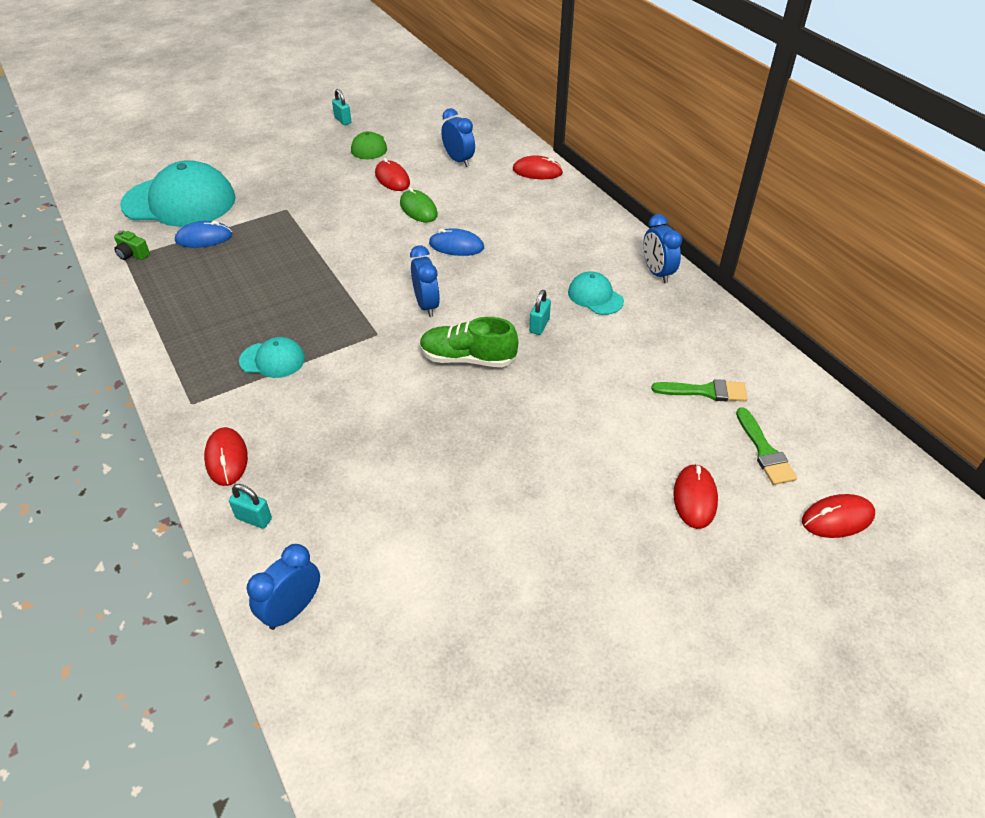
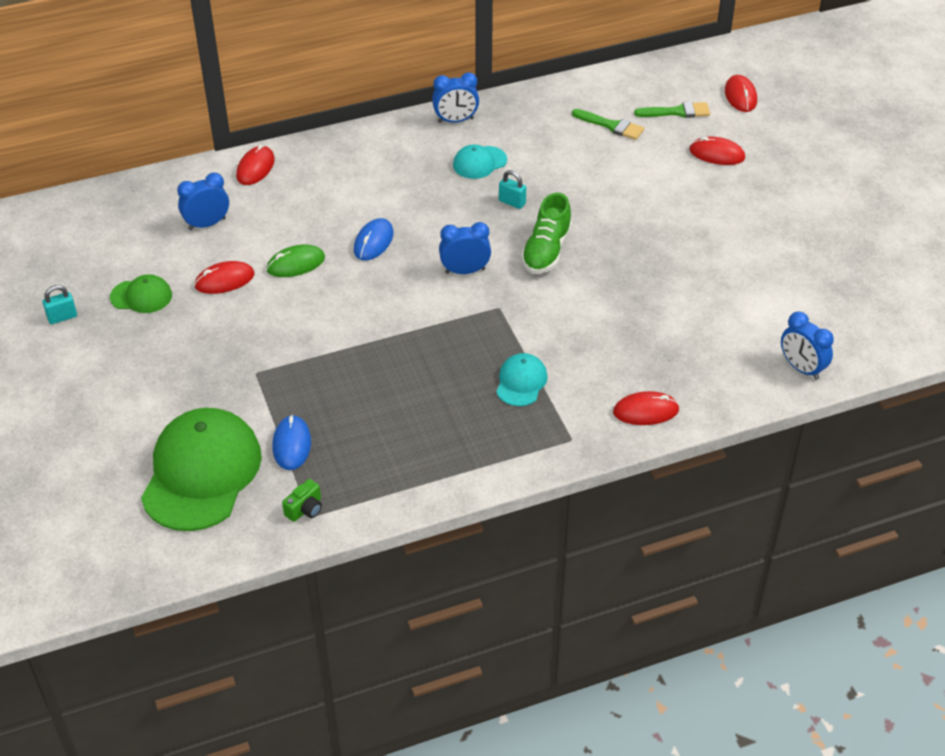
camera: 80 degrees left, 0 degrees up
turquoise cap [120,160,236,227] -> green cap [141,408,262,531]
turquoise padlock [229,484,272,529] -> none
green brush [651,379,747,401] -> green brush turned 105 degrees clockwise [572,109,644,140]

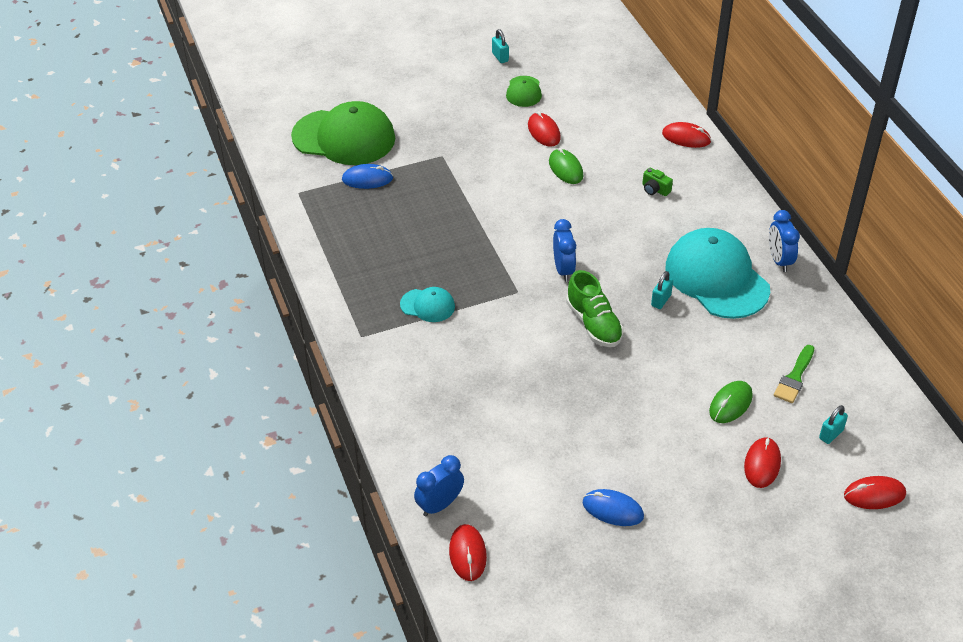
camera: 90 degrees right, 0 degrees up
blue clock [177,173,229,230] -> none
green camera [282,479,322,522] -> green camera moved to [642,168,673,196]
blue mouse [354,218,394,261] -> blue mouse moved to [583,489,644,526]
turquoise cap [453,145,507,179] -> turquoise cap [665,228,770,319], size x2.12
green shoe [521,193,572,274] -> green shoe turned 135 degrees counterclockwise [566,270,624,347]
red mouse [613,391,680,425] -> red mouse moved to [449,524,487,581]
green brush [634,102,710,118] -> turquoise padlock [819,405,848,444]
none -> green mouse [709,381,753,423]

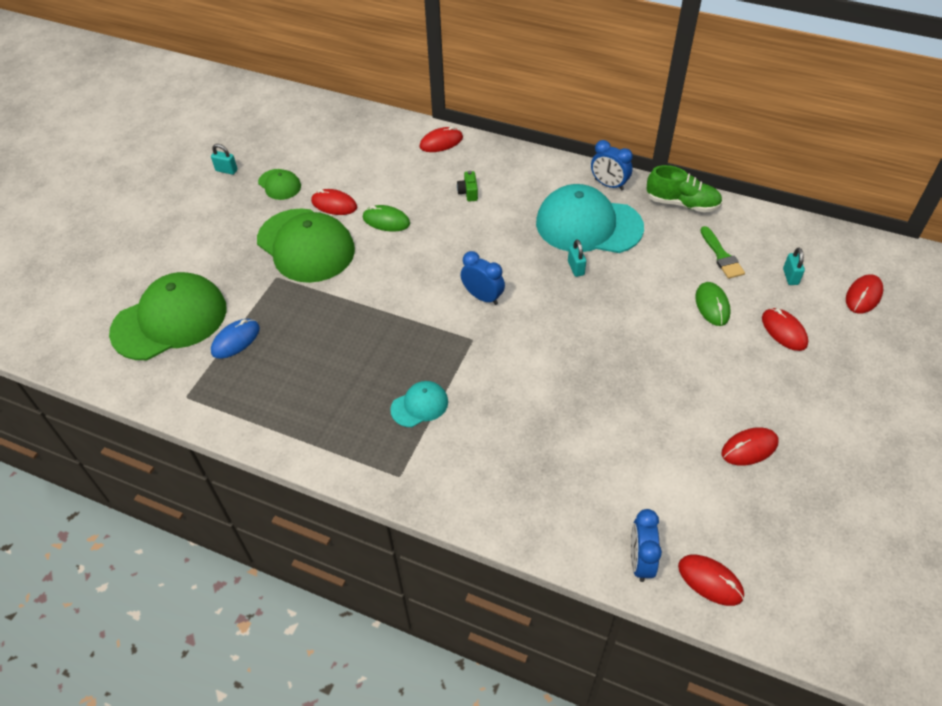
camera: 45 degrees left, 5 degrees up
green shoe [566,270,624,347] -> green shoe moved to [646,165,722,213]
blue mouse [583,489,644,526] -> red mouse [722,427,778,466]
green camera [642,168,673,196] -> green camera turned 90 degrees clockwise [457,171,478,202]
none -> green cap [257,208,355,283]

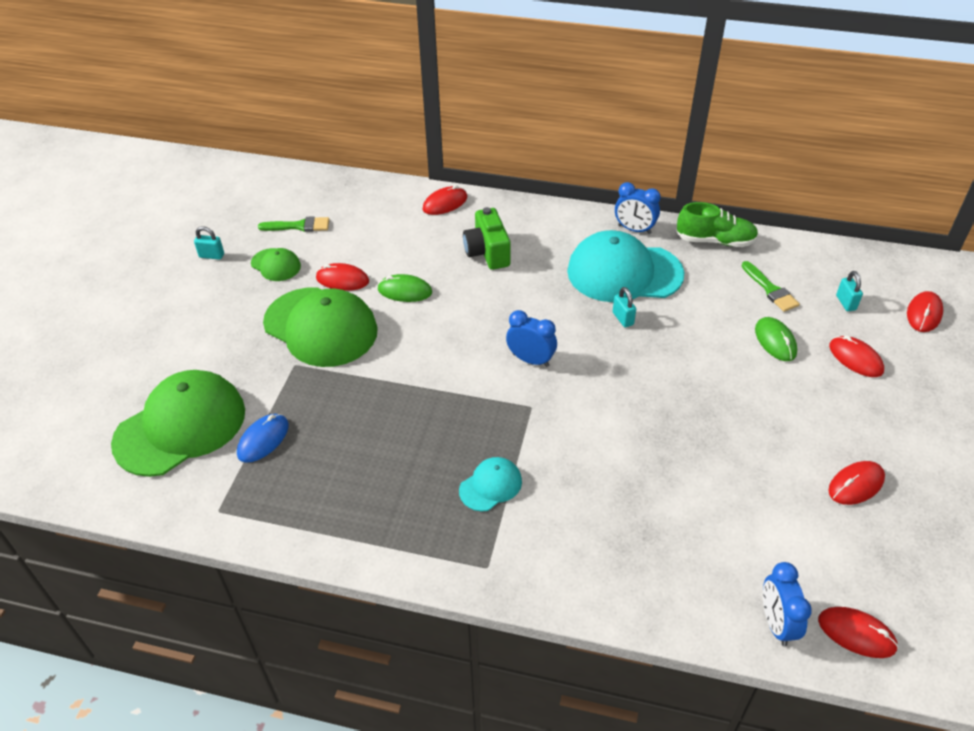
camera: 10 degrees left, 5 degrees down
green camera [457,171,478,202] -> green camera [463,207,511,270], size x1.88
none -> green brush [258,216,329,232]

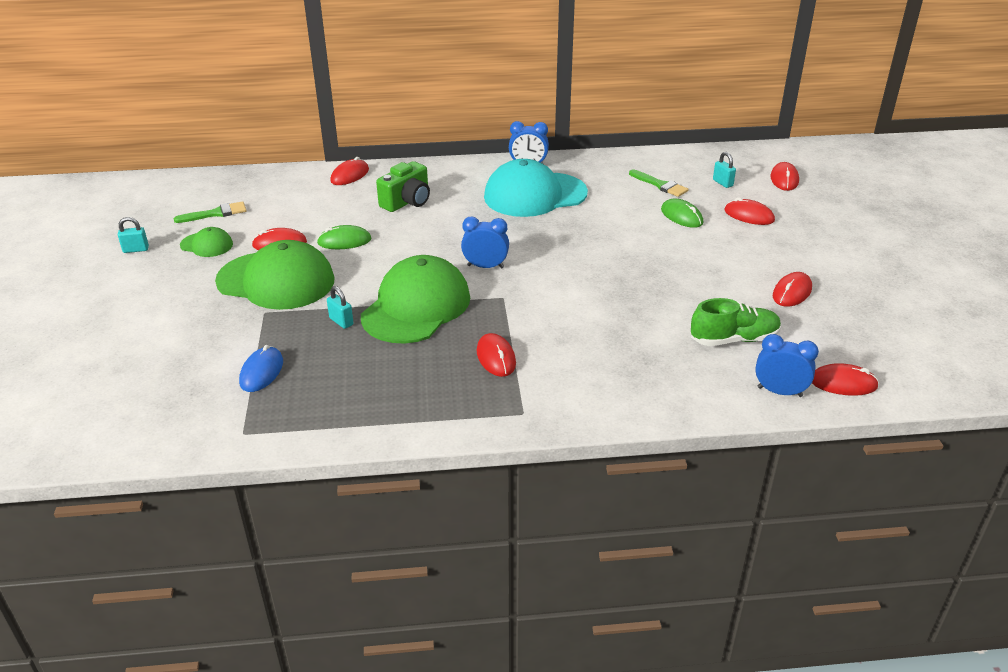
camera: 20 degrees left, 10 degrees down
green cap [111,370,245,477] -> green cap moved to [361,255,470,343]
turquoise cap [459,457,522,511] -> red mouse [477,333,516,377]
green camera [463,207,511,270] -> green camera turned 105 degrees counterclockwise [376,161,430,212]
turquoise padlock [613,287,636,327] -> turquoise padlock moved to [327,286,354,329]
green shoe [676,202,758,247] -> green shoe moved to [691,298,781,346]
blue clock [763,562,812,646] -> blue clock turned 135 degrees clockwise [755,334,819,397]

